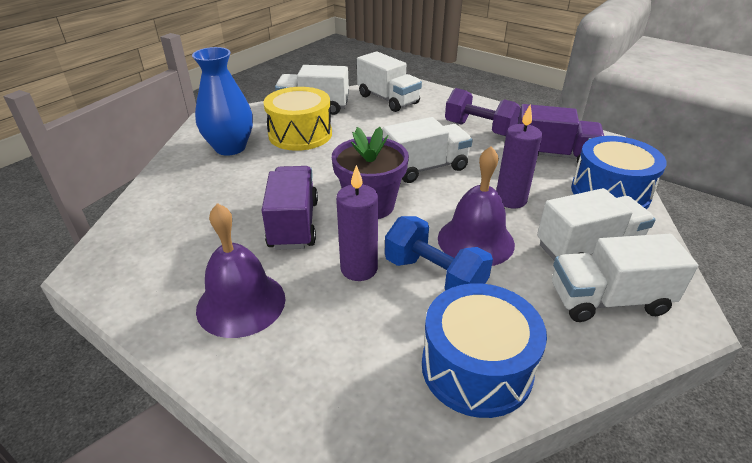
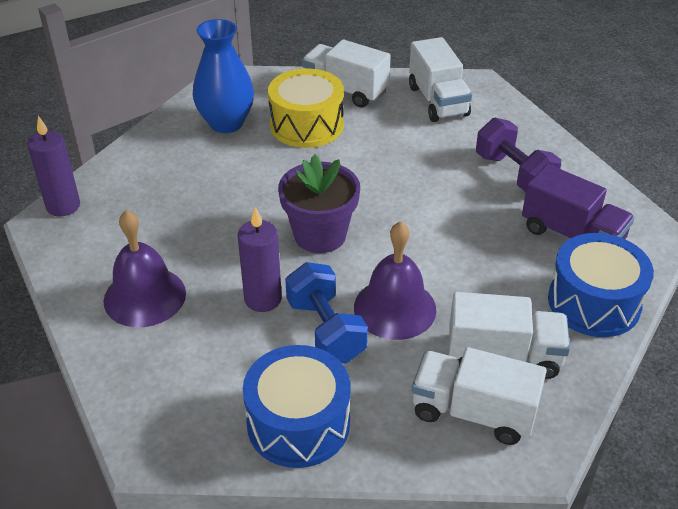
camera: 25 degrees right, 5 degrees up
purple truck [262,166,318,250] -> none
white truck [383,117,472,183] -> none
purple candle [496,105,542,209] -> purple candle moved to [27,116,80,216]

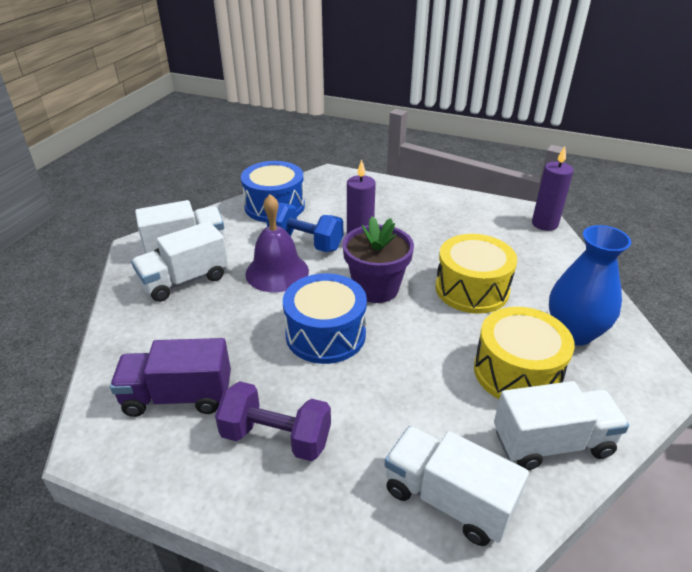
camera: 140 degrees right, 5 degrees down
purple bell [103,210,186,327] -> none
blue drum [548,233,654,337] -> blue drum moved to [283,273,367,364]
none -> yellow drum [436,234,517,314]

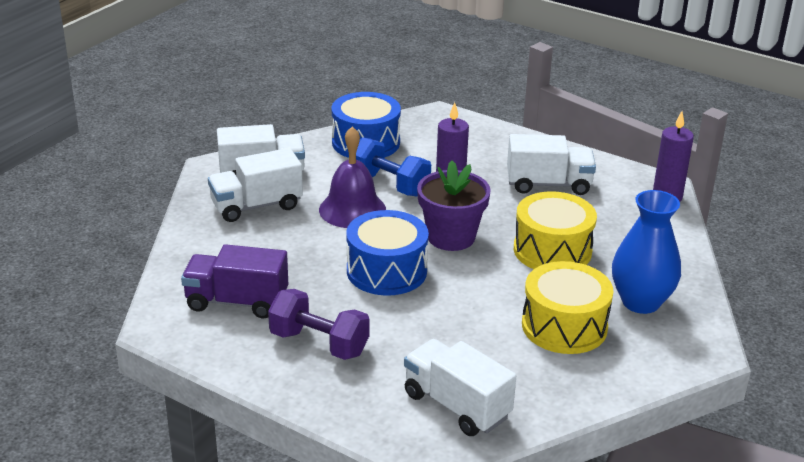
camera: 10 degrees right, 5 degrees down
white truck [494,381,629,470] -> white truck moved to [507,134,596,195]

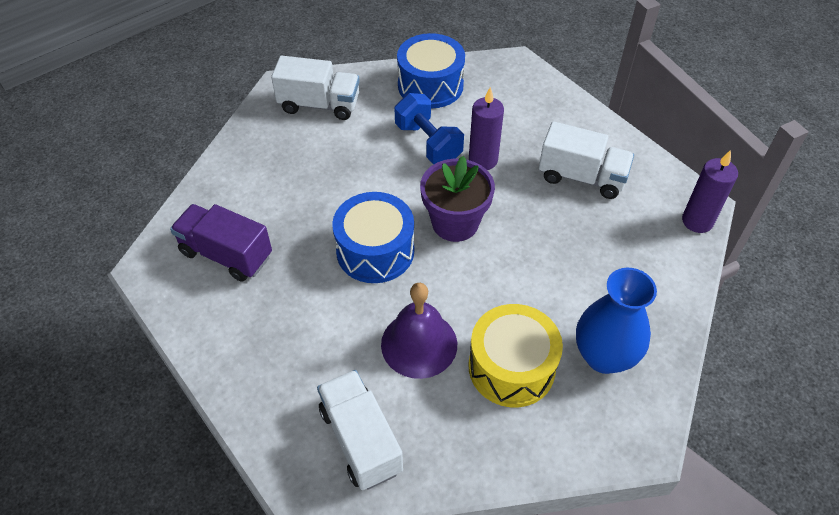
camera: 20 degrees right, 20 degrees up
white truck [208,148,303,222] -> none
purple dumbbell [268,289,370,360] -> none
purple bell [319,126,386,228] -> purple bell moved to [381,283,457,379]
yellow drum [514,191,597,269] -> none

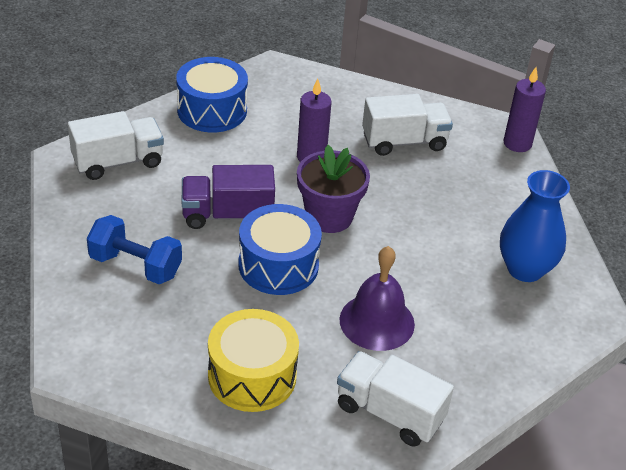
camera: 35 degrees left, 10 degrees down
purple truck [170,204,272,282] -> purple truck moved to [182,165,275,229]
blue dumbbell [394,93,464,164] -> blue dumbbell moved to [87,215,182,284]
yellow drum [468,304,563,407] -> yellow drum moved to [208,309,299,412]

